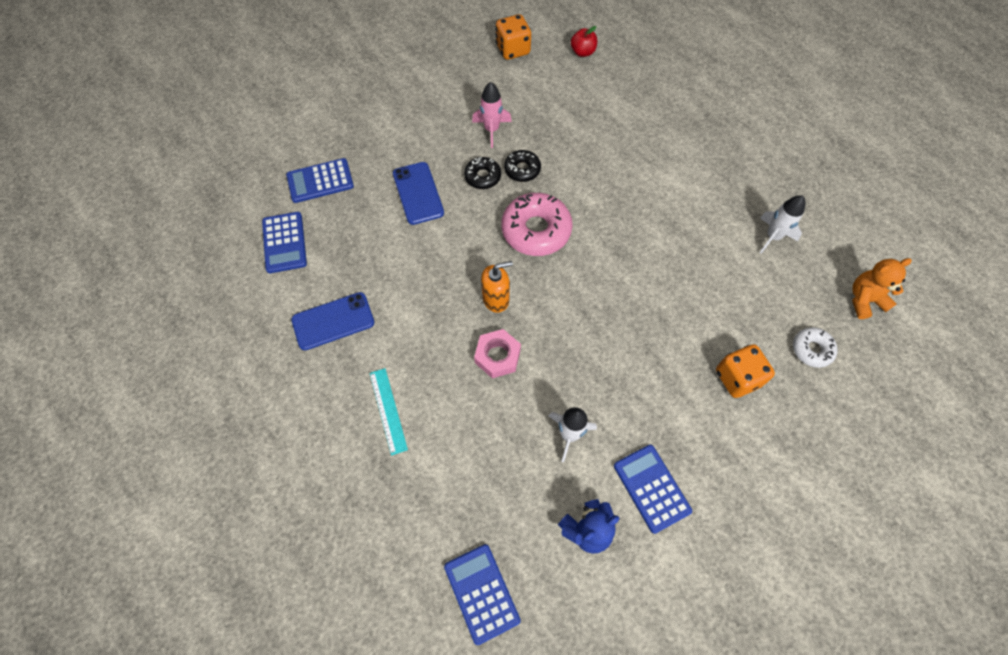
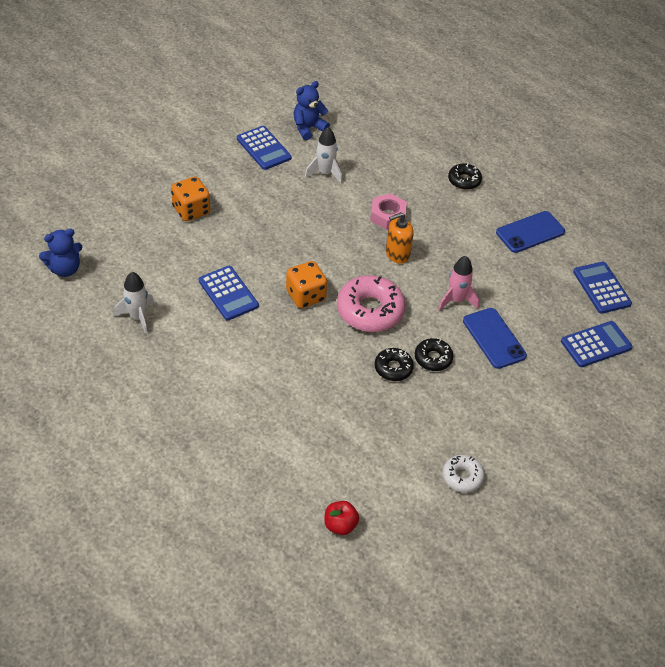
camera: 170 degrees right, 15 degrees down
turquoise ruler [370,368,408,455] -> black donut [448,163,482,190]
blue calculator [444,544,521,645] -> blue calculator moved to [199,266,259,320]
pink rocket [472,82,512,148] -> pink rocket moved to [438,256,479,311]
orange dice [496,14,531,60] -> orange dice moved to [286,261,327,308]
white donut [793,327,838,368] -> white donut moved to [442,455,485,492]
orange teddy bear [852,258,912,319] -> blue teddy bear [39,228,83,277]

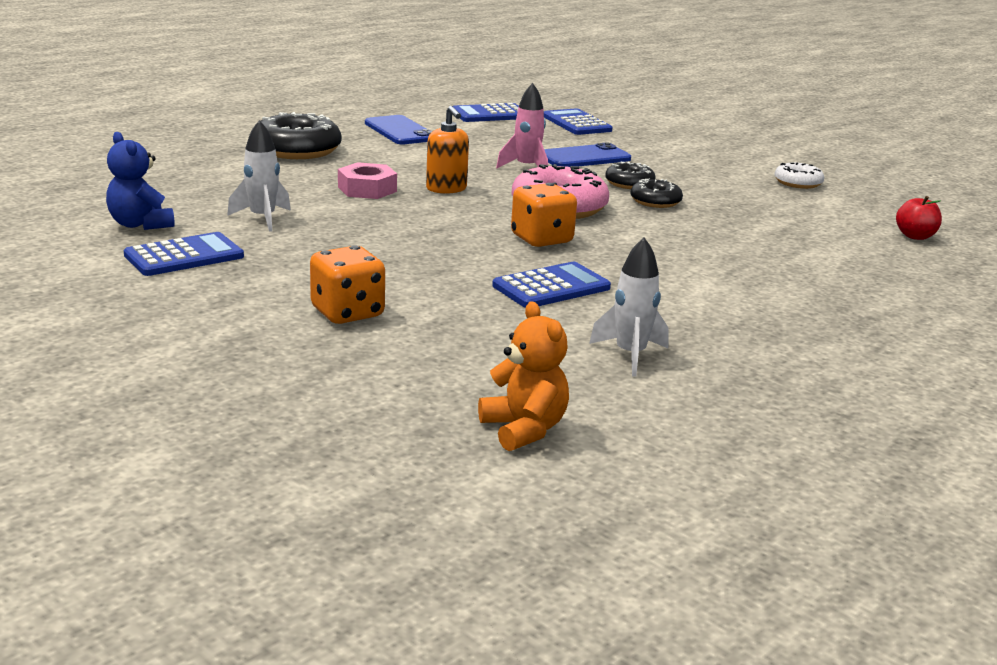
camera: 90 degrees left, 25 degrees down
blue teddy bear [39,228,83,277] -> orange teddy bear [478,301,569,451]
black donut [448,163,482,190] -> black donut [261,112,341,159], size x1.82

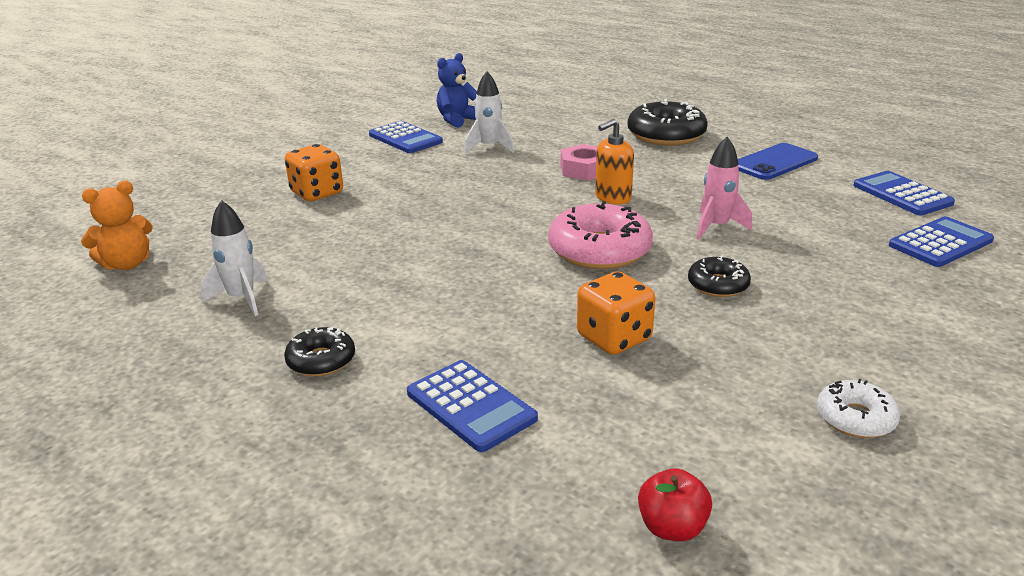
camera: 85 degrees right, 5 degrees up
blue calculator [492,262,611,308] -> blue calculator moved to [407,360,538,452]
orange dice [511,183,577,247] -> orange dice moved to [577,272,655,355]
blue phone [544,143,631,167] -> none
black donut [630,179,683,208] -> black donut moved to [284,327,355,376]

